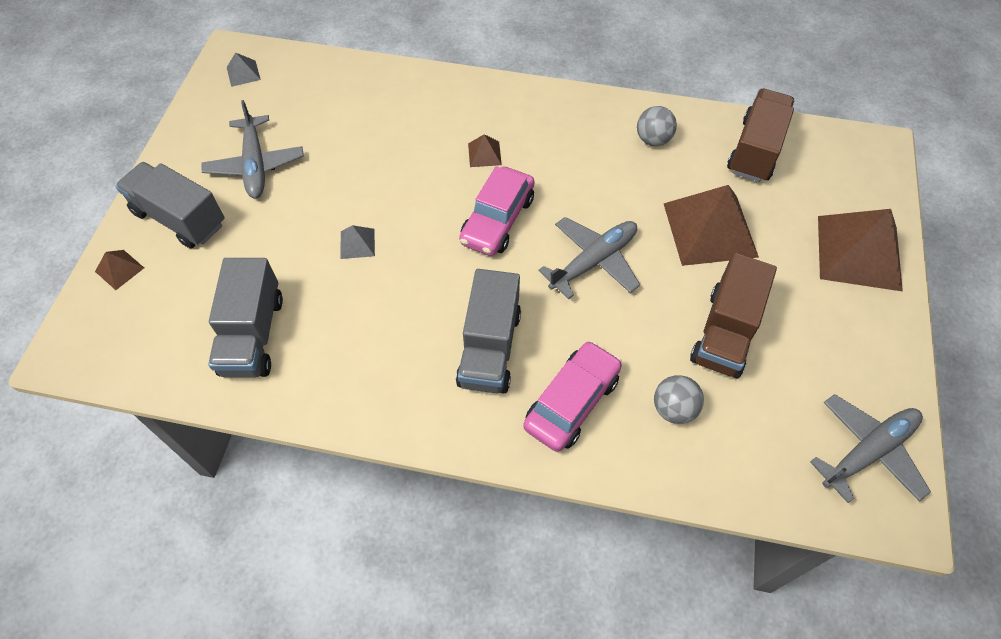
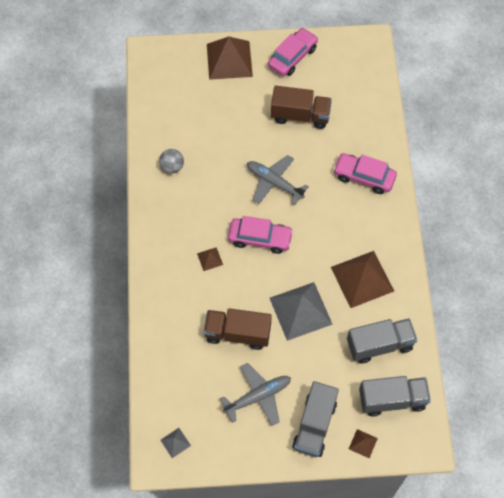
camera: 105 degrees left, 5 degrees up
grey pyramid [340,225,375,259] -> grey pyramid [270,282,332,341], size x2.30
grey truck [456,269,521,393] -> grey truck moved to [359,376,431,417]
grey ball [654,375,704,424] -> none
brown pyramid [664,185,759,266] -> brown pyramid moved to [331,251,394,308]
brown truck [727,89,795,182] -> brown truck moved to [204,308,272,350]
grey plane [810,394,931,503] -> none
none -> pink car [268,27,318,76]

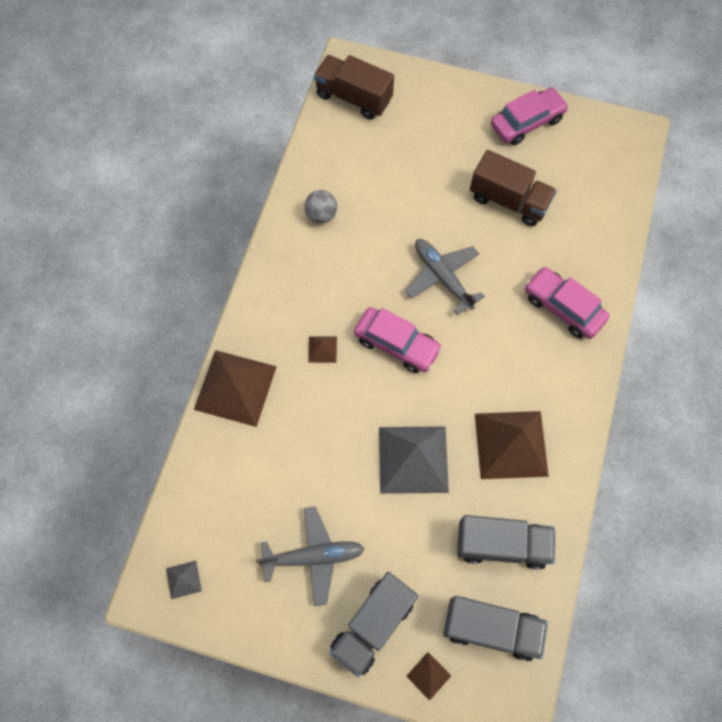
camera: 20 degrees right, 5 degrees up
brown truck [204,308,272,350] -> brown truck moved to [314,55,394,119]
brown pyramid [207,36,253,80] -> brown pyramid moved to [194,350,277,427]

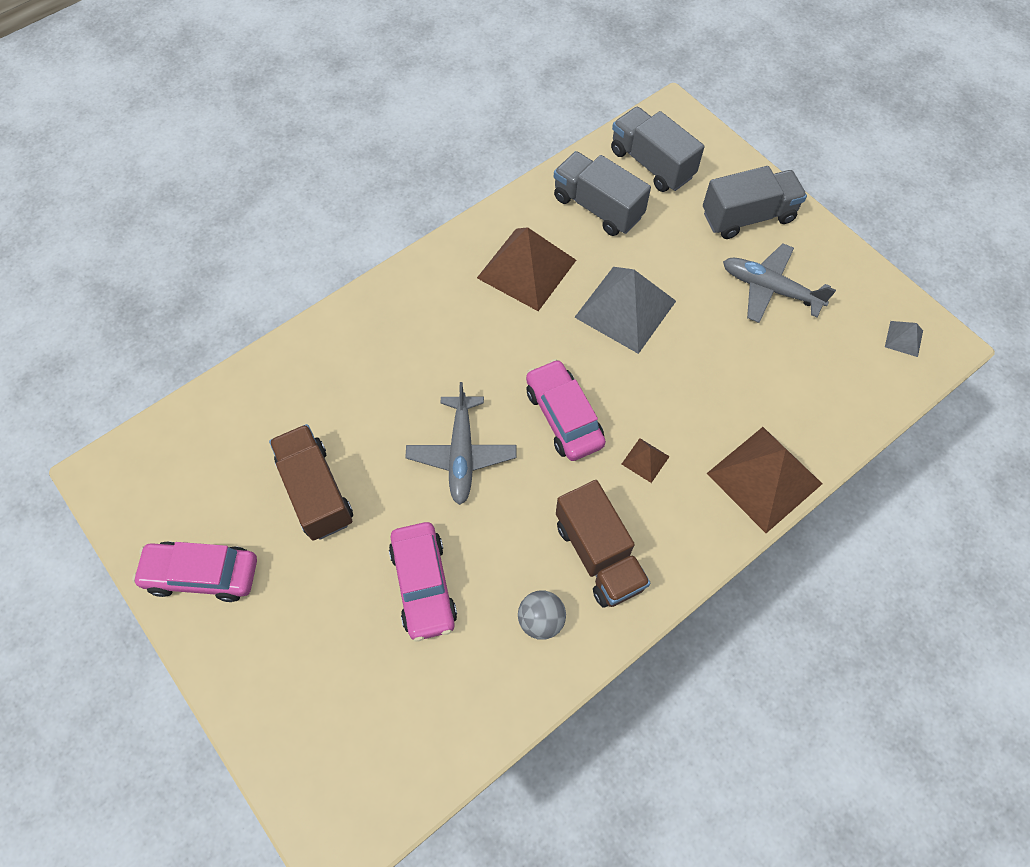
camera: 145 degrees left, 5 degrees down
brown truck [314,55,394,119] -> brown truck moved to [556,480,651,608]
brown pyramid [406,652,451,701] -> none
pink car [525,267,609,339] -> pink car moved to [389,522,457,642]

